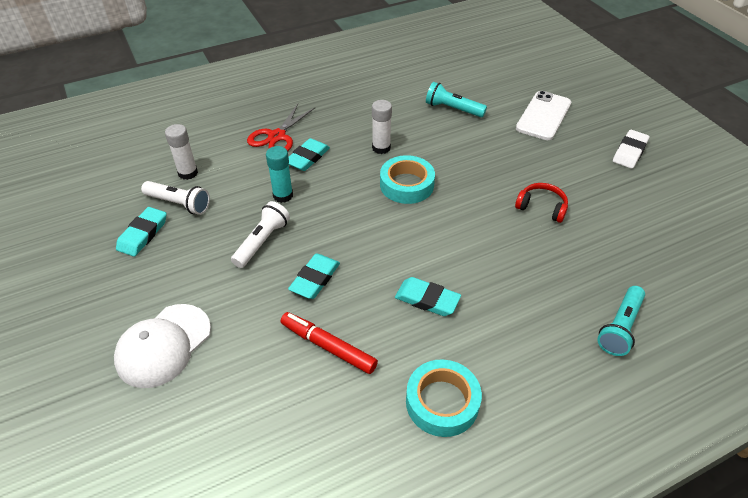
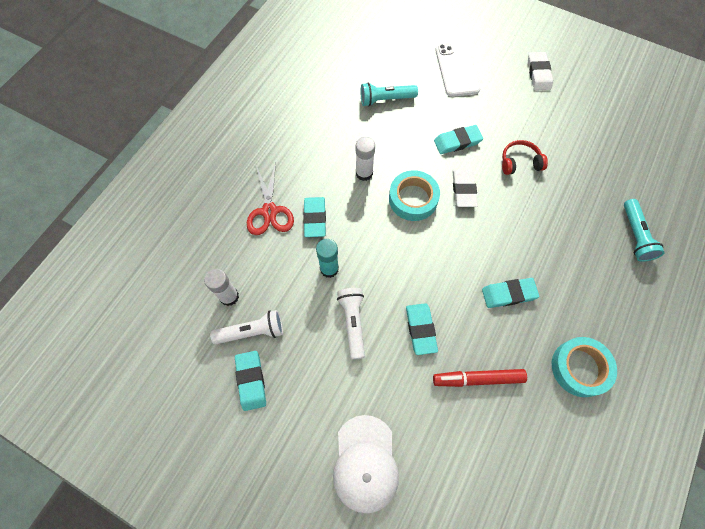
camera: 35 degrees left, 20 degrees up
none -> turquoise eraser [434,125,483,154]
none -> white eraser [452,170,478,207]

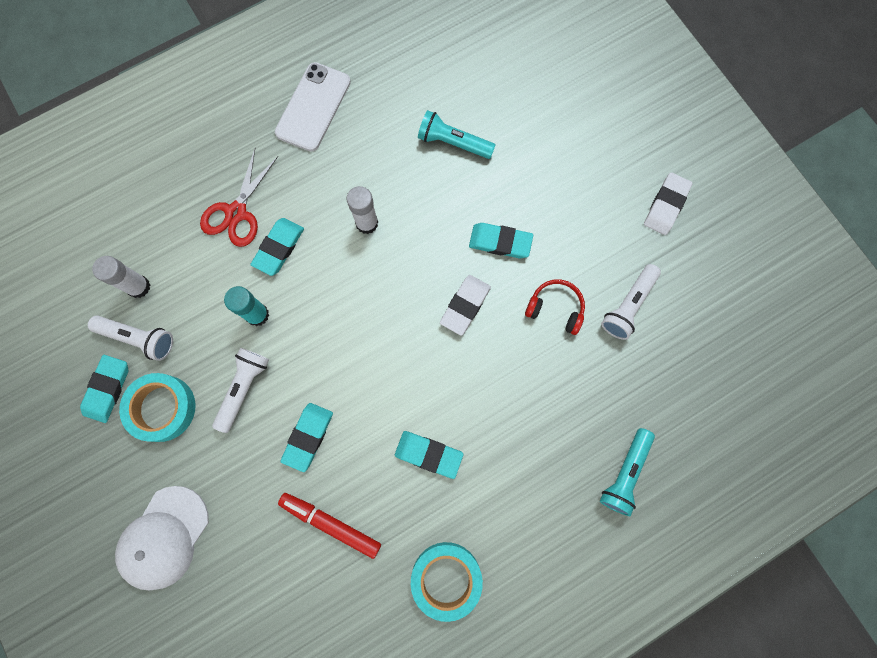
camera: 30 degrees right, 10 degrees up
turquoise tape [389,170,440,221] -> turquoise tape moved to [119,373,195,442]
white phone [435,42,480,97] -> white phone moved to [275,62,351,152]
none -> white flashlight [601,264,661,340]

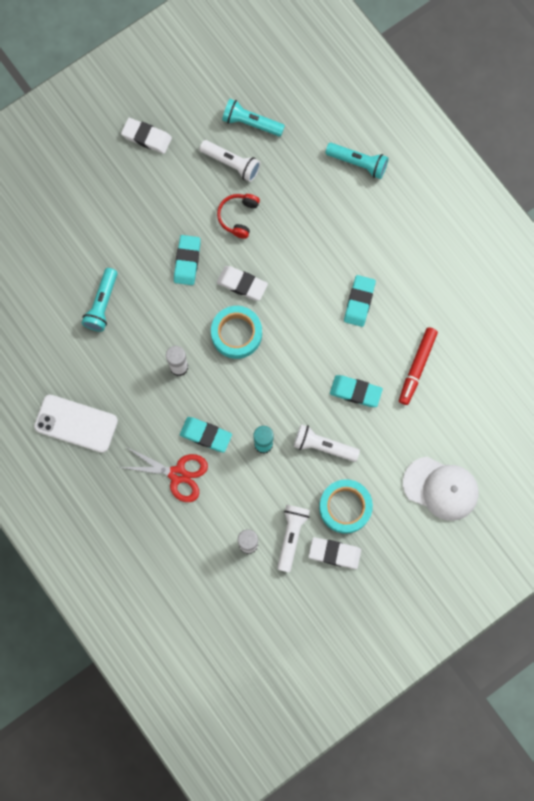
camera: 95 degrees left, 0 degrees up
turquoise eraser [80,355,128,423] -> white eraser [309,537,361,569]
turquoise tape [411,542,483,622] -> turquoise tape moved to [211,306,262,359]
none -> turquoise flashlight [222,99,285,137]

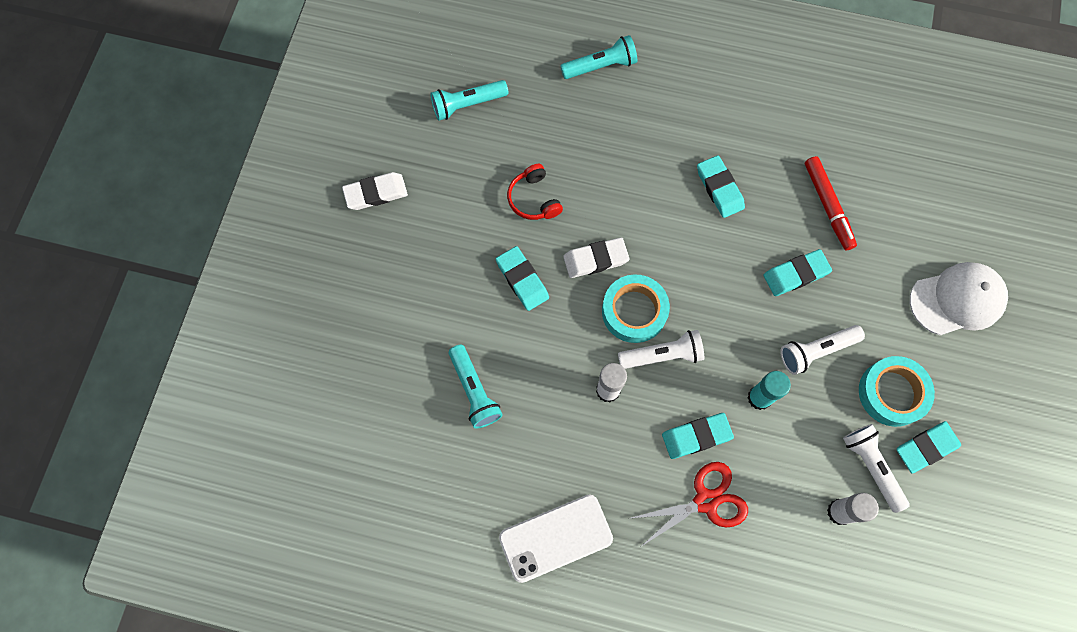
camera: 40 degrees left, 5 degrees down
white flashlight [199,140,261,182] -> white flashlight moved to [618,330,704,369]
white eraser [309,537,361,569] -> turquoise eraser [897,421,961,473]

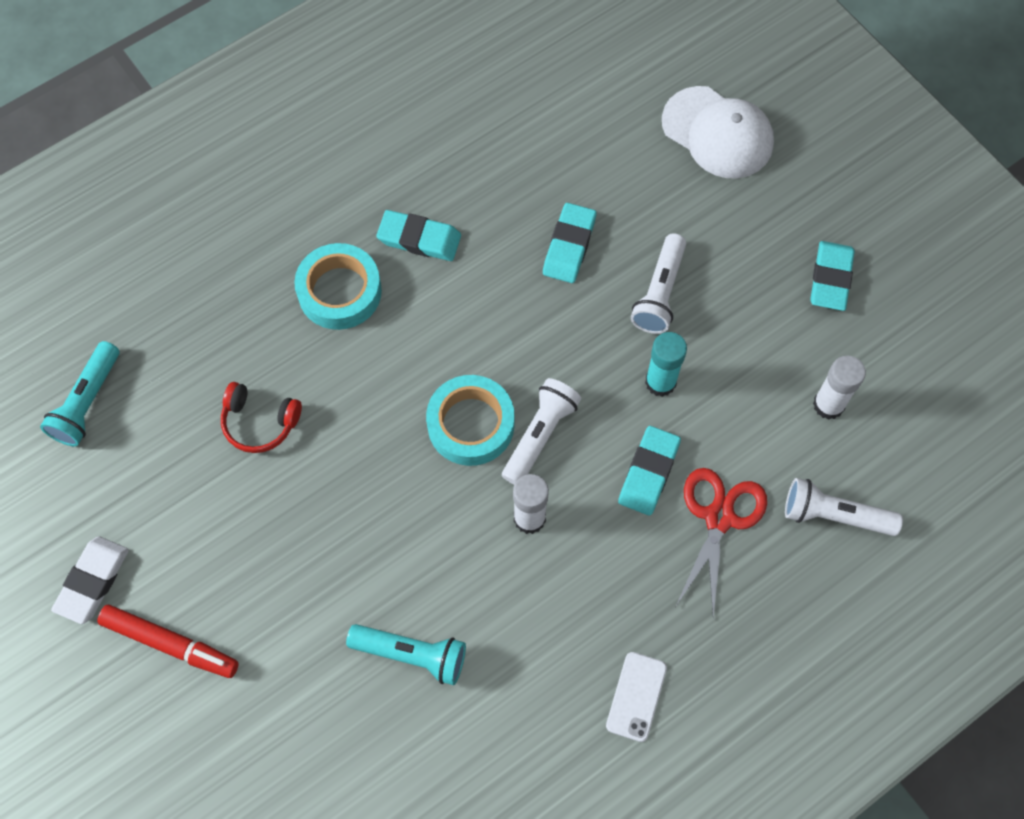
camera: 50 degrees left, 5 degrees down
turquoise eraser [496,246,549,311] -> none
white phone [499,494,613,583] -> white phone [606,652,667,742], size x0.59
turquoise flashlight [560,35,637,79] -> none
white eraser [563,237,629,278] -> none
red marker [805,156,857,250] -> red marker moved to [97,605,239,678]
white flashlight [843,424,910,513] -> white flashlight moved to [785,478,903,536]
turquoise tape [859,356,935,427] -> turquoise tape moved to [294,243,382,330]
white cap [910,262,1008,335] -> white cap turned 105 degrees clockwise [662,86,774,178]

